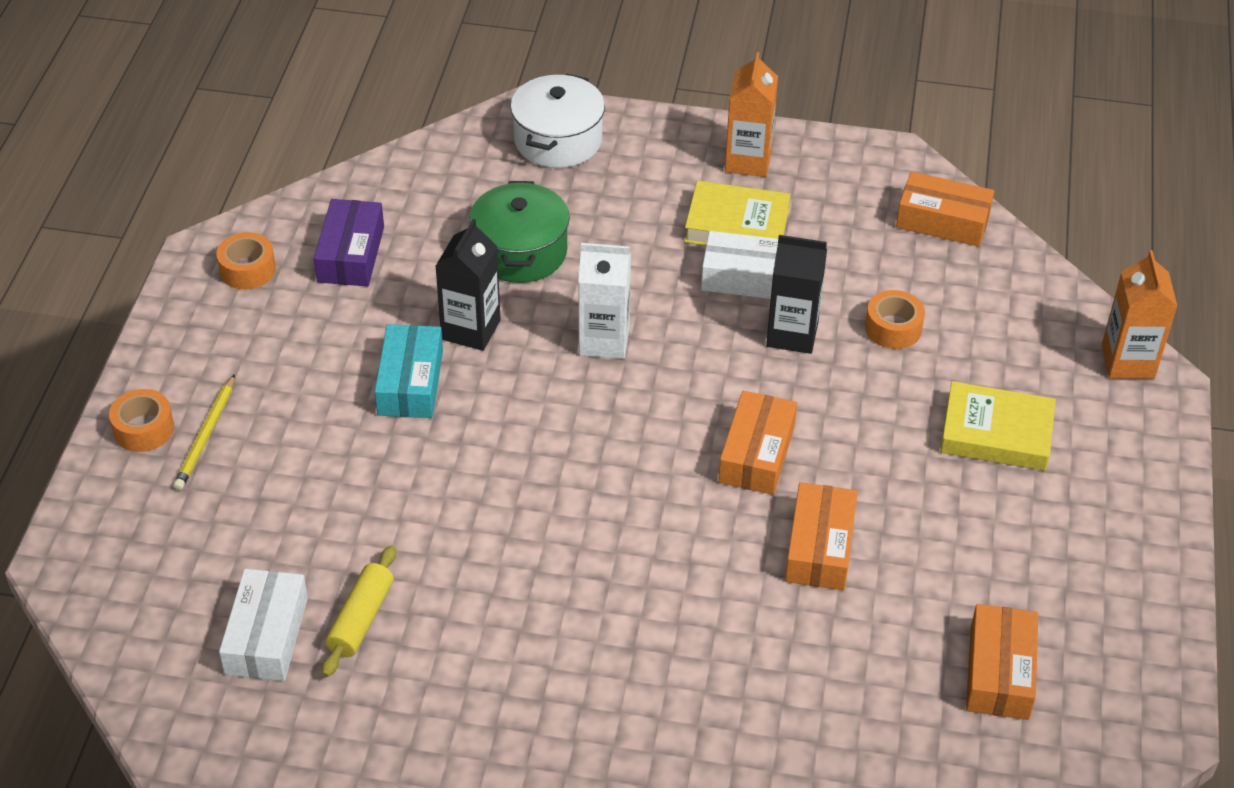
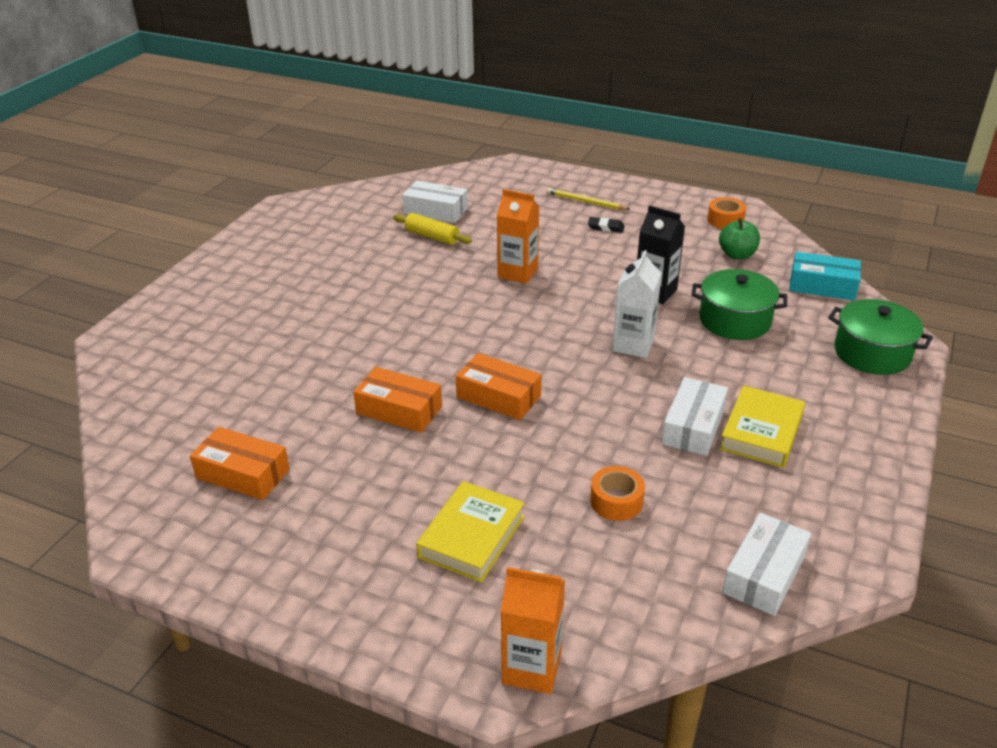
camera: 105 degrees right, 10 degrees down
orange tape [109,389,174,452] -> none
purple box [314,199,384,287] -> green apple [719,218,760,260]
turquoise box [374,324,443,418] -> turquoise box moved to [789,252,861,301]
white pot [510,73,605,168] -> green pot [828,299,933,375]
orange carton [725,52,778,177] -> orange carton moved to [497,189,539,284]
black carton [766,235,827,354] -> none
orange box [896,171,994,247] -> white box [722,513,811,616]
none -> black eraser [588,217,625,233]

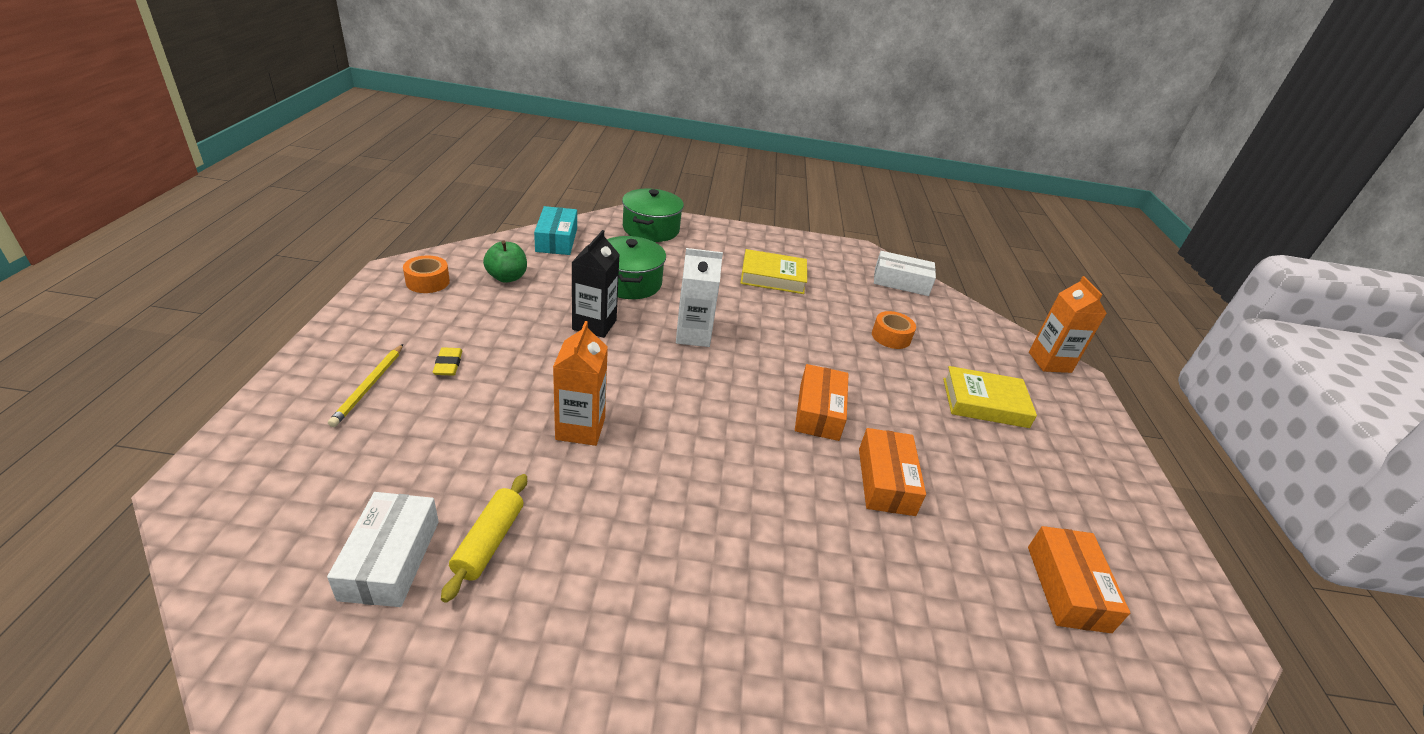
camera: 115 degrees left, 0 degrees up
black eraser [588,217,625,233] -> yellow eraser [433,347,463,375]
white box [662,377,728,456] -> none

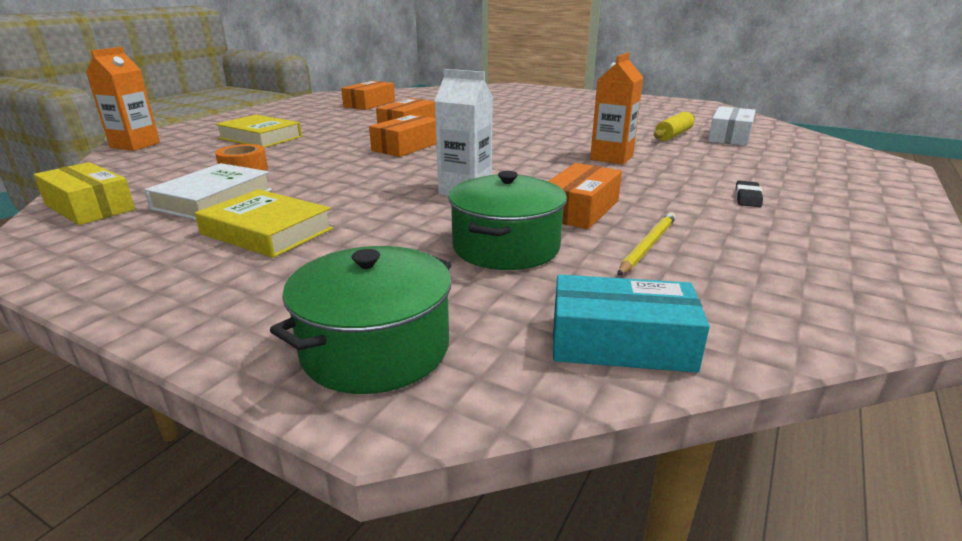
camera: 150 degrees left, 10 degrees down
yellow pencil [328,344,403,427] -> yellow pencil moved to [618,212,676,275]
orange tape [403,256,450,293] -> none
yellow eraser [433,347,463,375] -> black eraser [736,181,763,207]
green apple [483,240,527,283] -> none
turquoise box [534,206,577,255] -> turquoise box turned 75 degrees clockwise [553,274,710,373]
black carton [571,230,620,338] -> orange box [548,163,622,229]
white box [874,251,936,296] -> yellow box [34,162,135,225]
none -> white book [144,163,272,220]

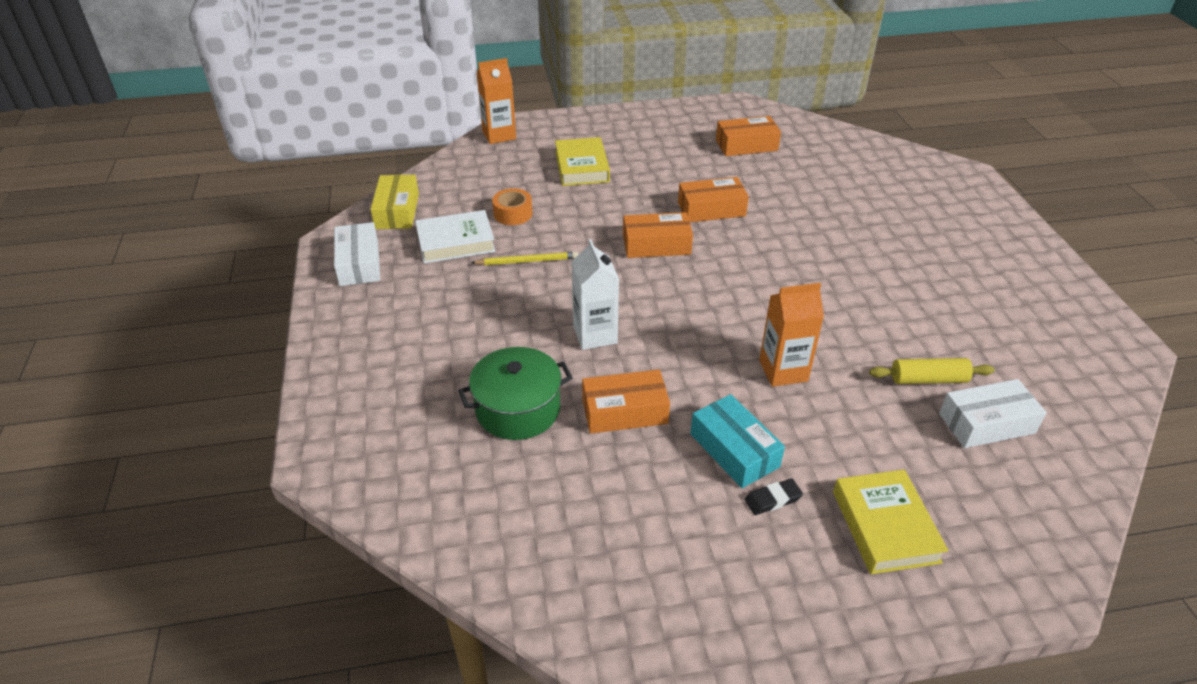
camera: 50 degrees right, 15 degrees up
yellow book [195,189,333,258] -> yellow book moved to [833,469,948,574]
green pot [270,246,452,394] -> none
turquoise box [553,274,710,373] -> turquoise box moved to [690,394,785,488]
yellow pencil [618,212,676,275] -> yellow pencil moved to [471,251,578,265]
none -> white box [334,222,380,286]

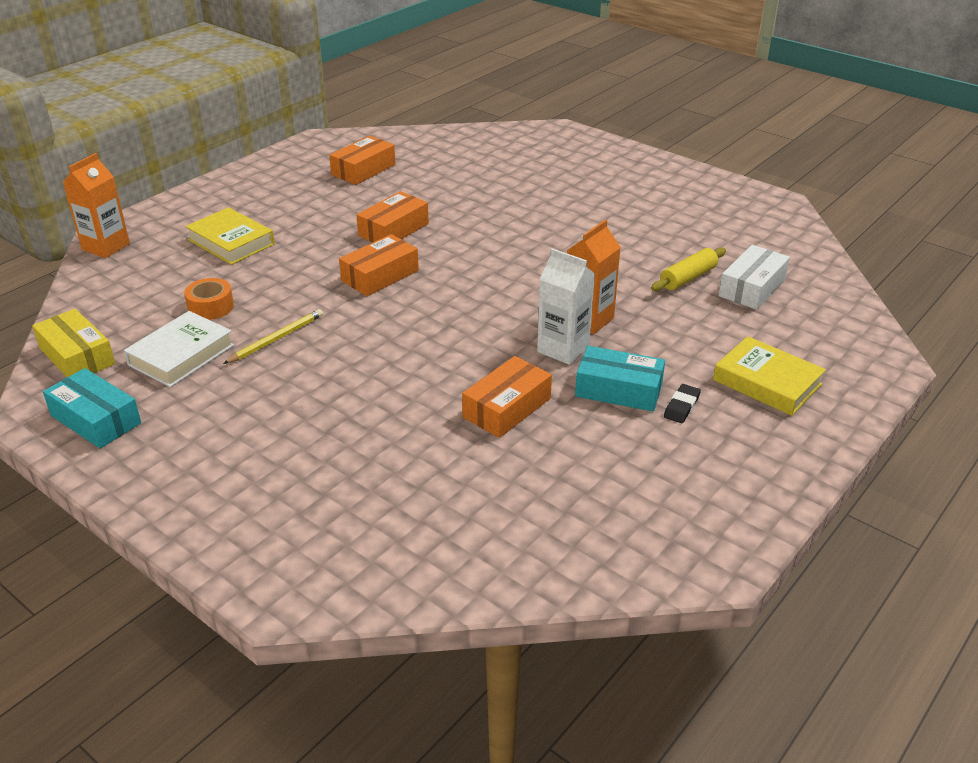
camera: 40 degrees left, 5 degrees down
white box [334,222,380,286] -> turquoise box [43,368,141,448]
green pot [458,347,572,440] -> none
white carton [571,239,619,350] -> white carton moved to [537,248,595,365]

